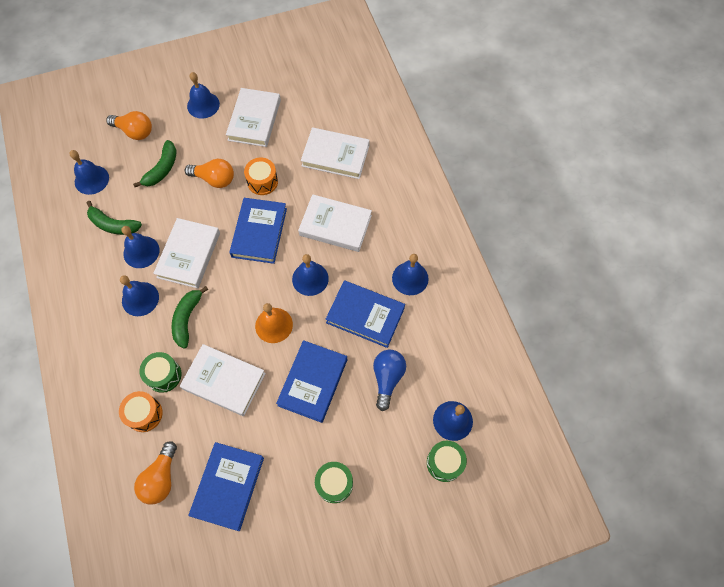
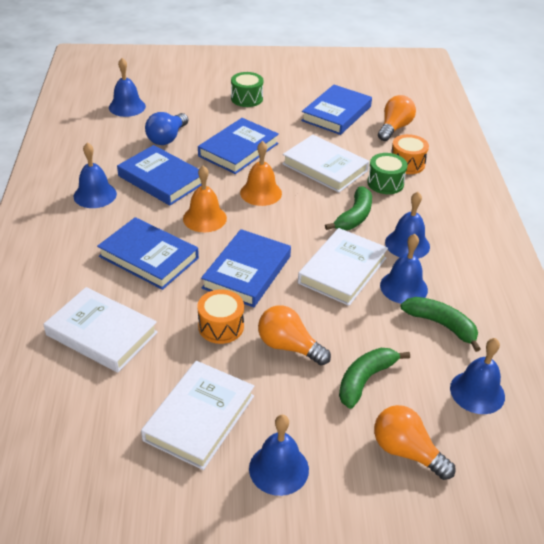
camera: 165 degrees left, 25 degrees down
blue bell [292,254,329,296] -> orange bell [183,166,227,232]
white book [298,194,372,252] -> blue book [97,217,199,290]
green drum [427,441,467,482] -> none

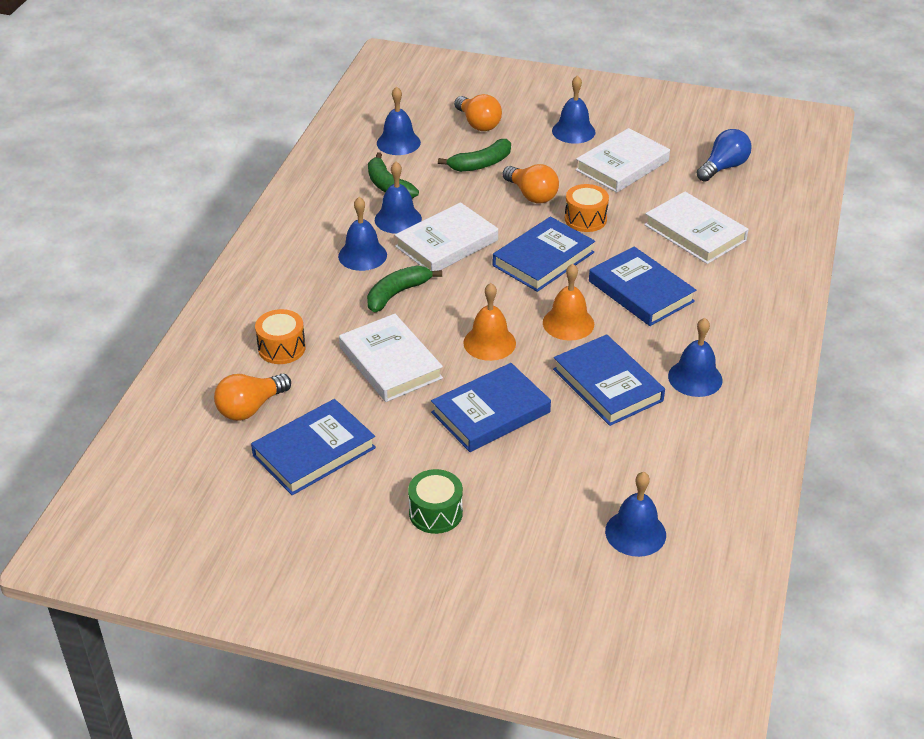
camera: 160 degrees left, 0 degrees up
blue light bulb [145,112,188,145] -> blue light bulb moved to [697,129,752,182]
green drum [367,153,408,194] -> none

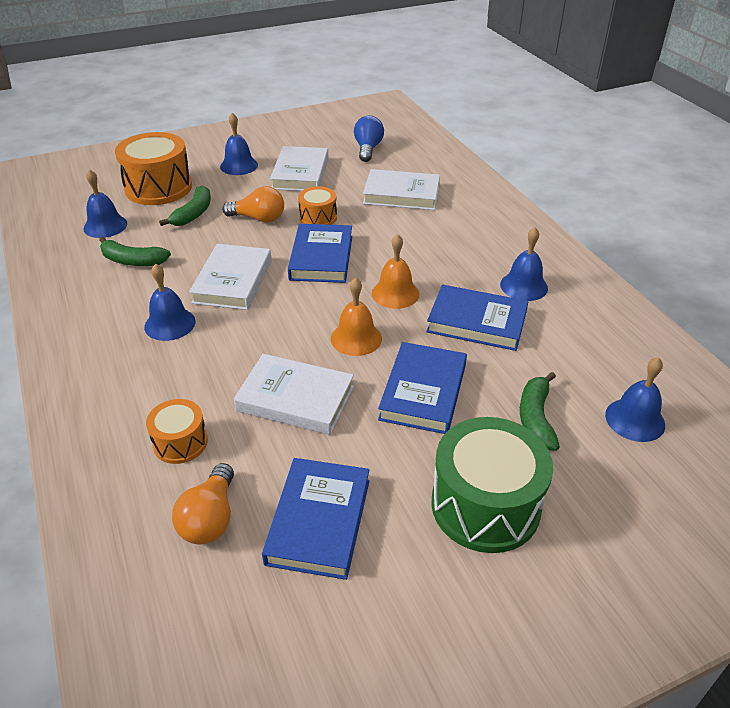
camera: 40 degrees left, 0 degrees up
green banana [367,266,442,312] -> green banana moved to [520,372,560,451]
blue bell [375,161,422,234] -> none
green drum [408,469,463,534] -> green drum [431,417,553,553], size x1.87
orange light bulb [454,94,502,131] -> orange drum [115,132,192,205]
blue book [589,247,696,326] -> none

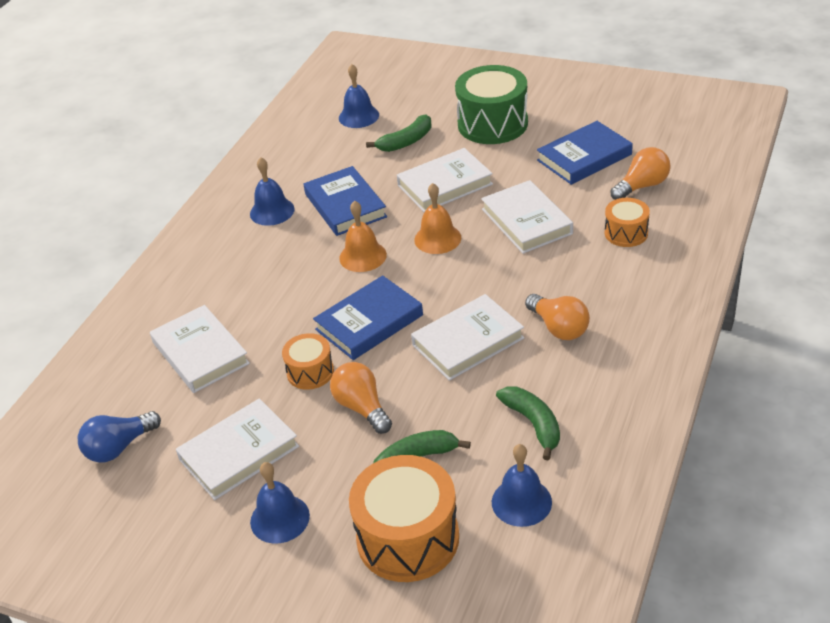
camera: 130 degrees left, 0 degrees up
blue bell [144,264,196,341] -> orange light bulb [525,294,590,340]
blue book [378,342,467,434] -> white book [397,148,493,212]

